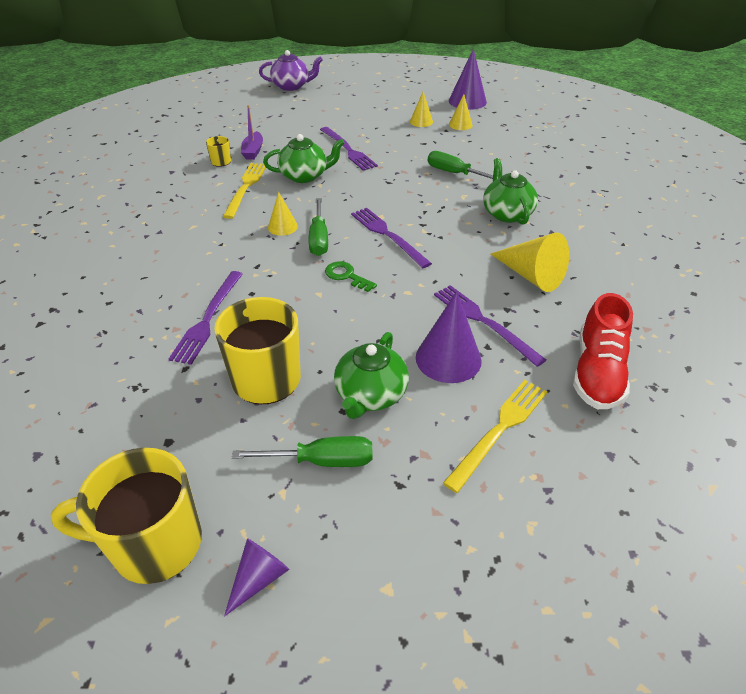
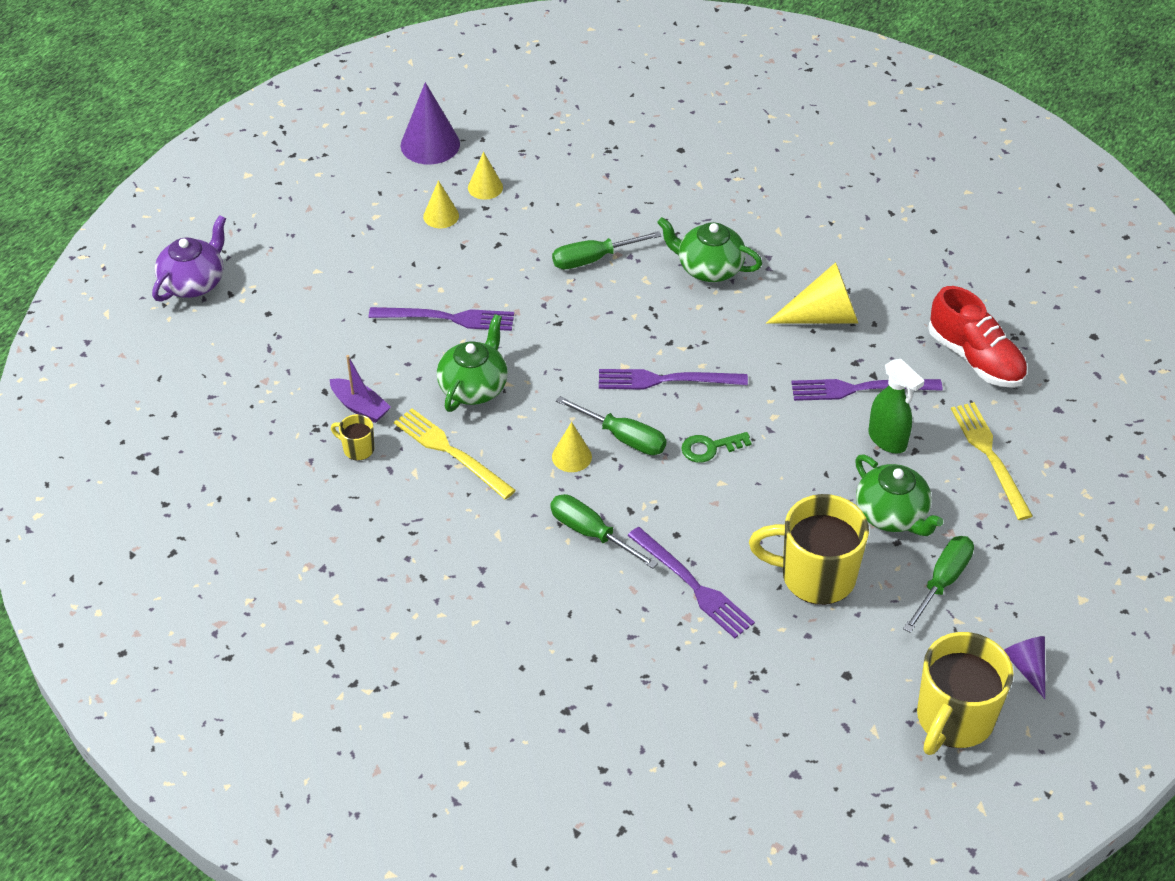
camera: 55 degrees left, 5 degrees up
purple cone [416,291,482,383] -> green spray bottle [868,359,924,453]
none -> green screwdriver [550,494,658,569]

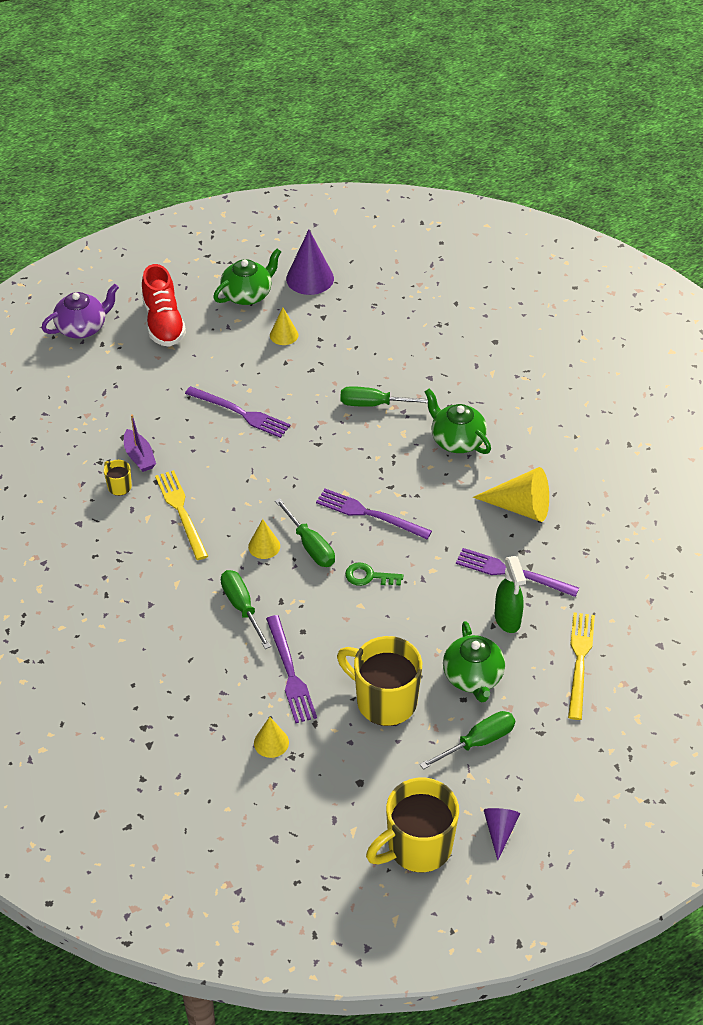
camera: 25 degrees right, 0 degrees up
green teapot [437,314,508,412] -> green teapot moved to [213,248,281,305]
yellow cone [468,152,503,200] -> yellow cone moved to [254,717,289,758]
red shoe [928,286,1027,388] -> red shoe moved to [142,264,186,347]

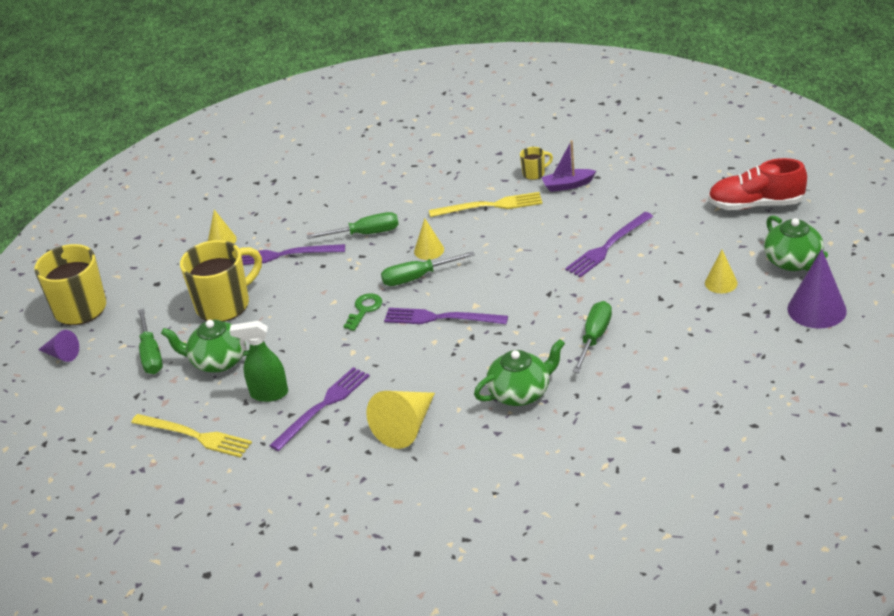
camera: 110 degrees right, 10 degrees down
purple teapot [42,284,119,338] -> none
purple fork [316,489,432,539] -> purple fork turned 120 degrees counterclockwise [384,308,508,324]

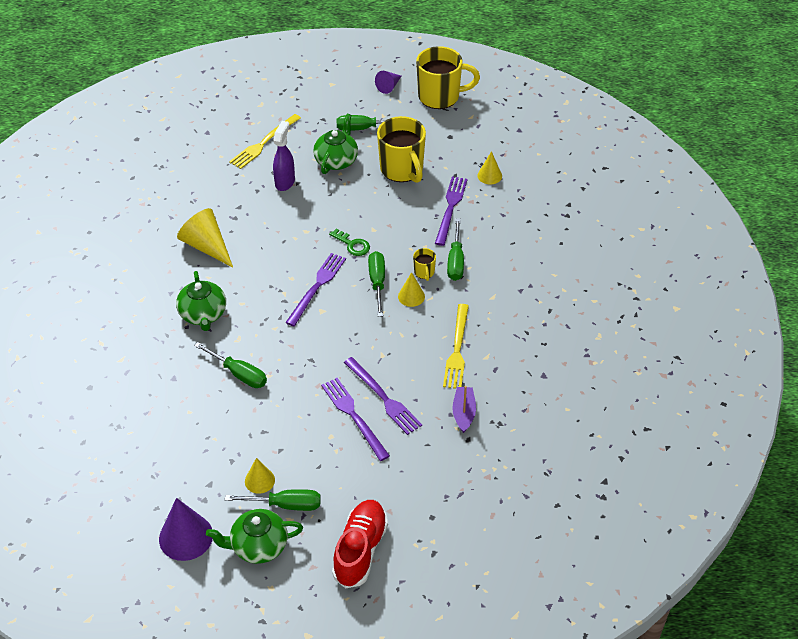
camera: 100 degrees right, 10 degrees up
green spray bottle [230,321,288,402] -> purple spray bottle [273,121,295,191]
purple fork [269,367,370,451] -> purple fork moved to [344,357,422,435]
yellow mug [520,147,553,180] -> yellow mug moved to [413,248,436,281]
none -> green screwdriver [225,489,321,511]

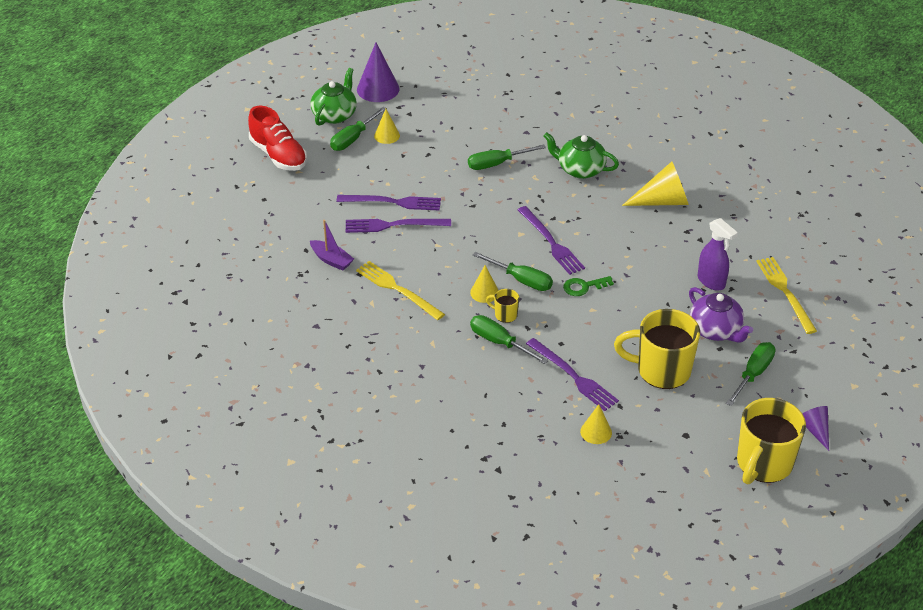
camera: 125 degrees right, 5 degrees down
green teapot [313,114,358,174] -> purple teapot [689,287,753,343]

